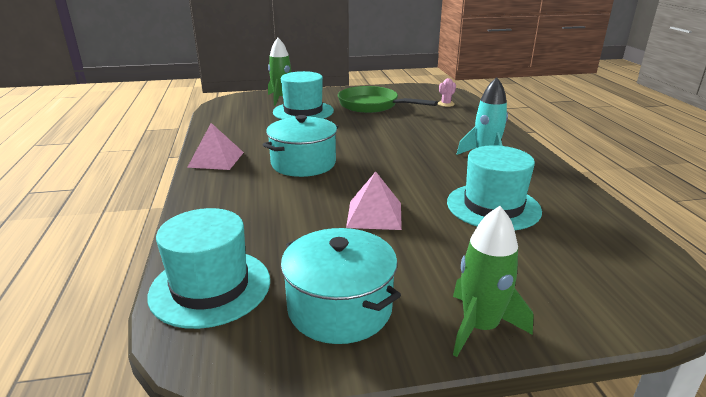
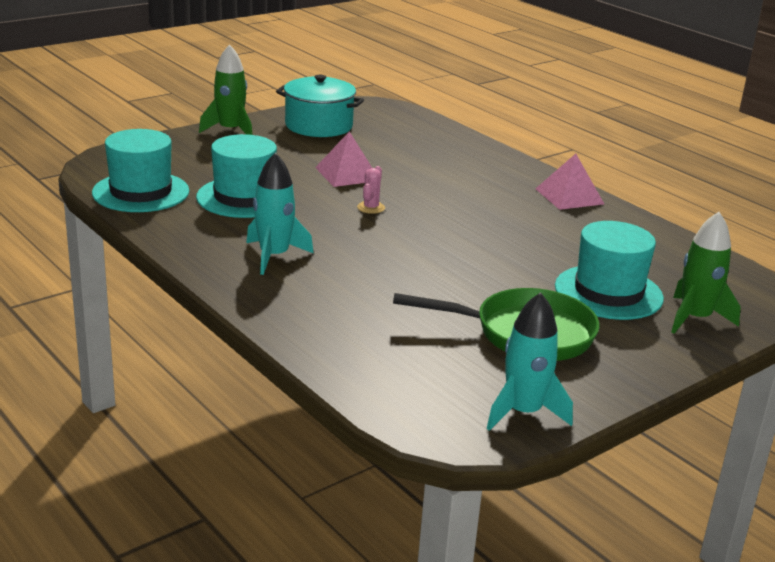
camera: 150 degrees right, 0 degrees up
turquoise hat [147,208,270,329] -> turquoise hat moved to [92,129,189,212]
turquoise pot [263,115,339,177] -> none
pink cactus [438,78,456,107] -> pink cactus moved to [357,166,385,214]
none -> turquoise rocket [487,292,573,431]

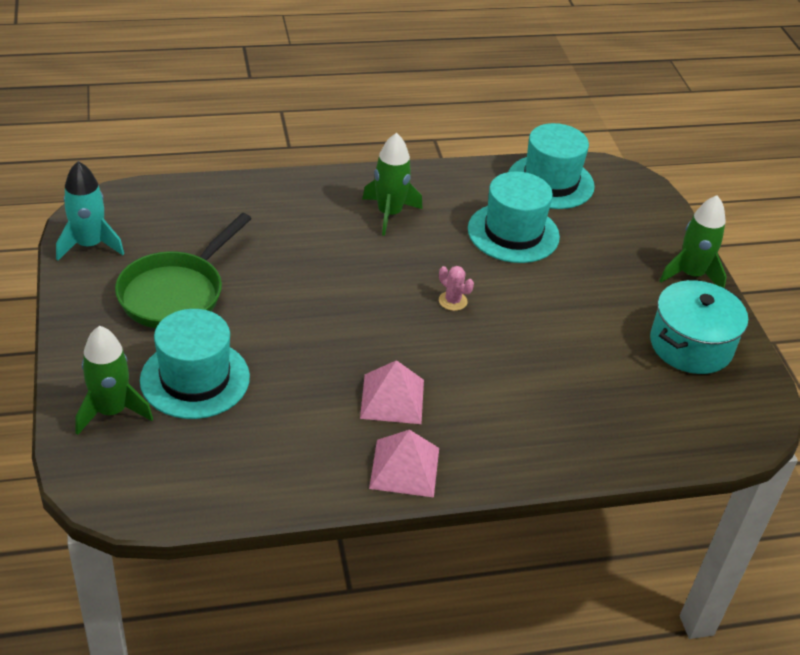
camera: 115 degrees right, 15 degrees up
turquoise rocket [246,153,314,275] -> green rocket [362,133,423,236]
pink pyramid [315,131,372,187] -> pink pyramid moved to [360,360,424,424]

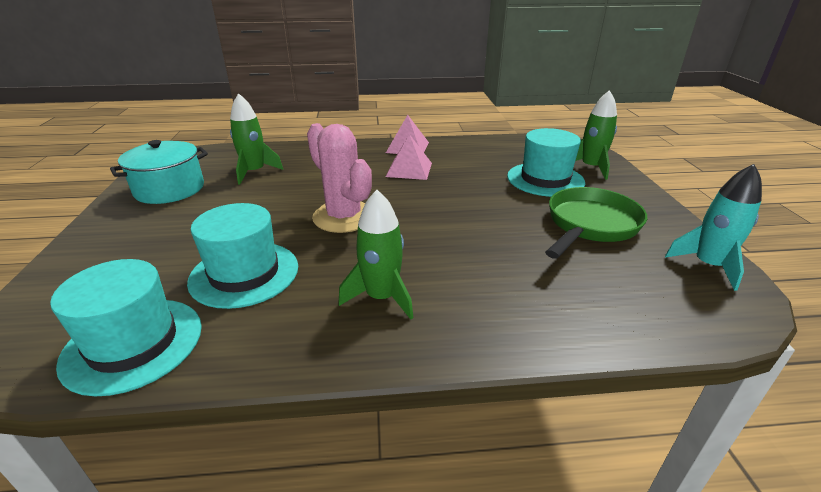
camera: 170 degrees left, 10 degrees down
pink cactus [439,266,474,311] -> pink cactus [307,123,372,233], size x2.41
green rocket [660,195,727,288] -> green rocket moved to [230,93,283,185]

